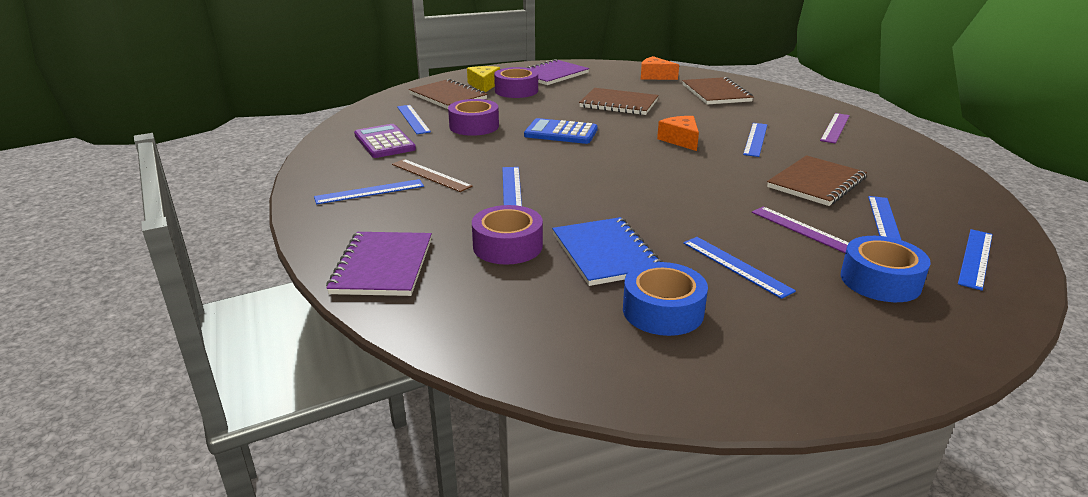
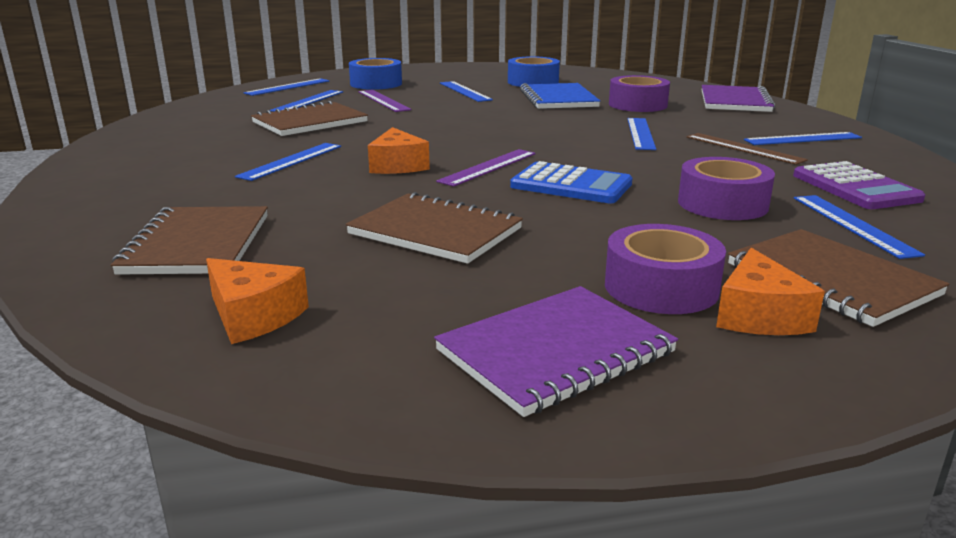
camera: 170 degrees left, 5 degrees down
yellow cheese [467,66,500,93] -> orange cheese [716,248,825,335]
purple ruler [820,113,850,144] -> purple ruler moved to [436,149,536,187]

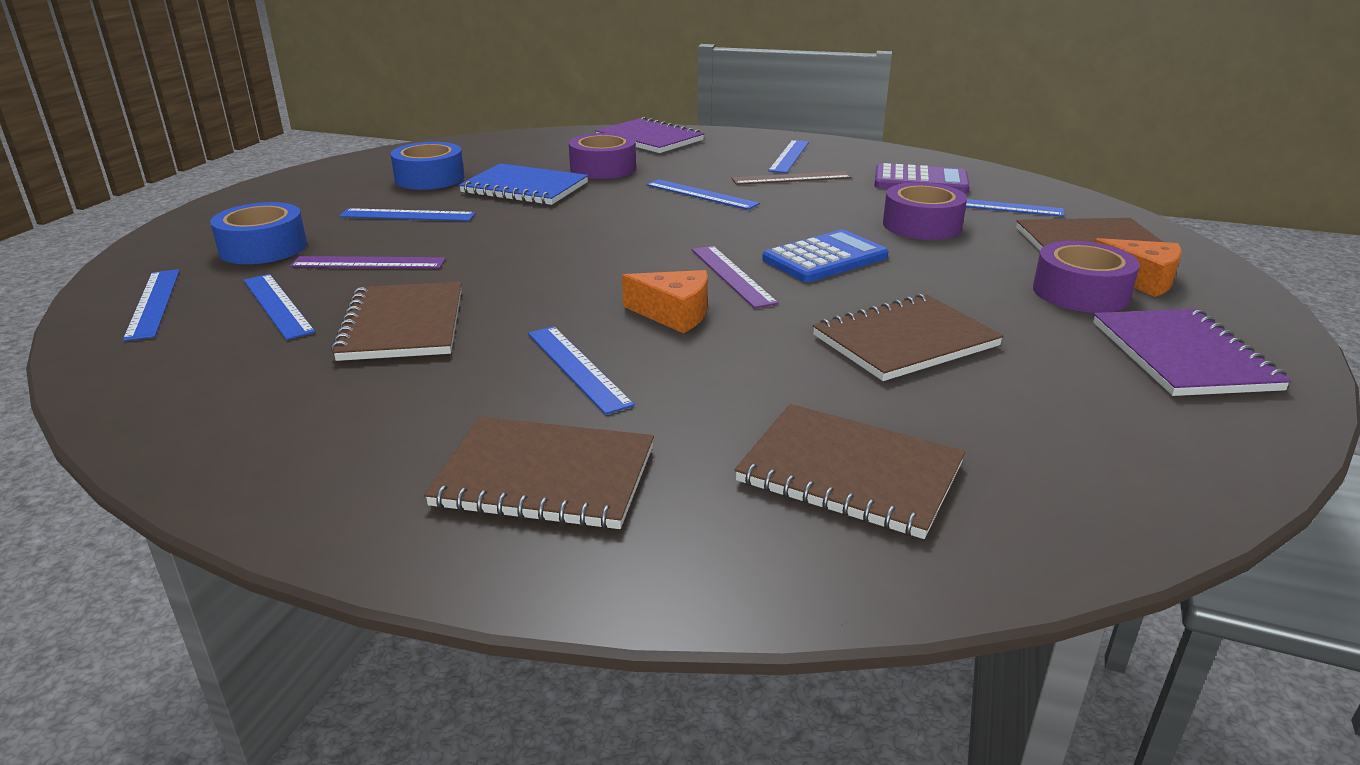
camera: 60 degrees left, 5 degrees up
orange cheese [206,258,309,344] -> none
none -> brown notebook [424,417,654,529]

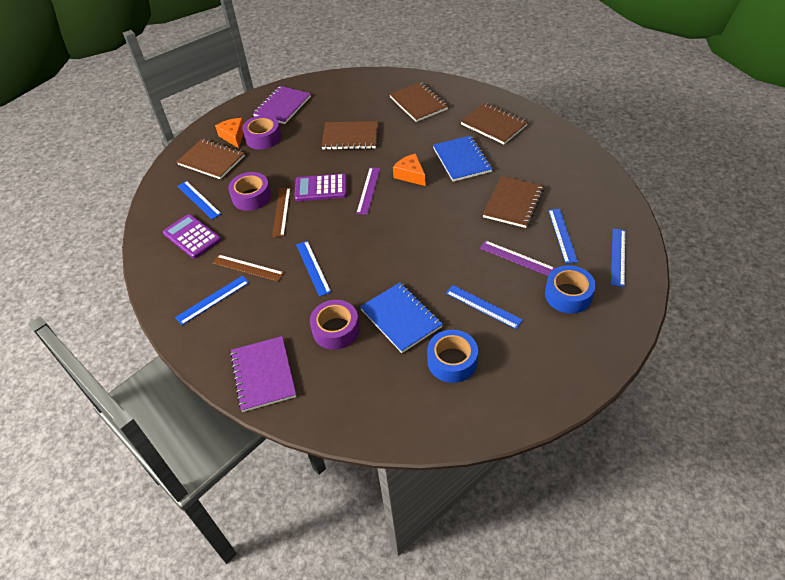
camera: 145 degrees left, 20 degrees up
blue ruler [528,326,635,415] -> blue notebook [433,136,492,182]
blue calculator [762,230,888,282] -> purple calculator [295,174,347,201]
none -> brown ruler [272,188,291,237]

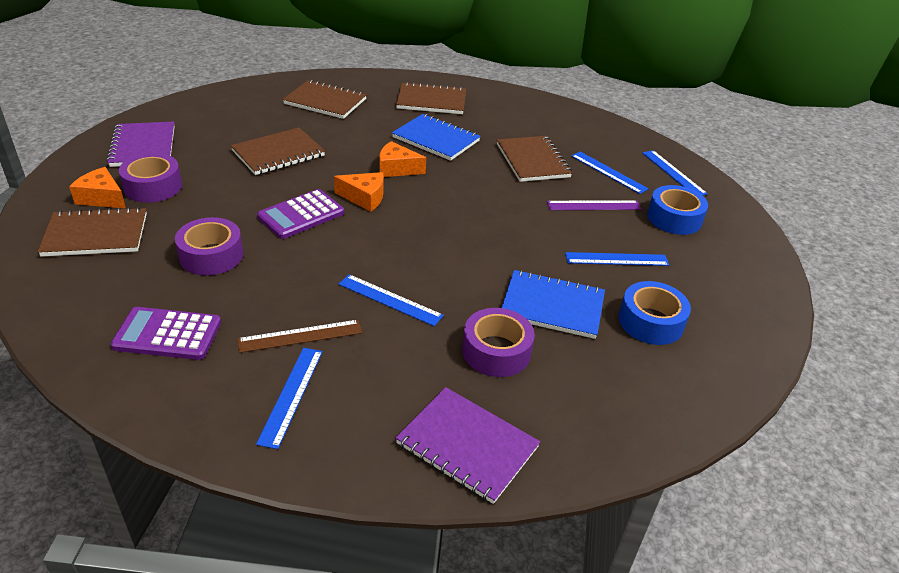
camera: 45 degrees left, 10 degrees down
blue ruler [177,181,221,219] -> none
brown ruler [272,188,291,237] -> none
purple ruler [356,167,380,215] -> orange cheese [334,172,383,212]

